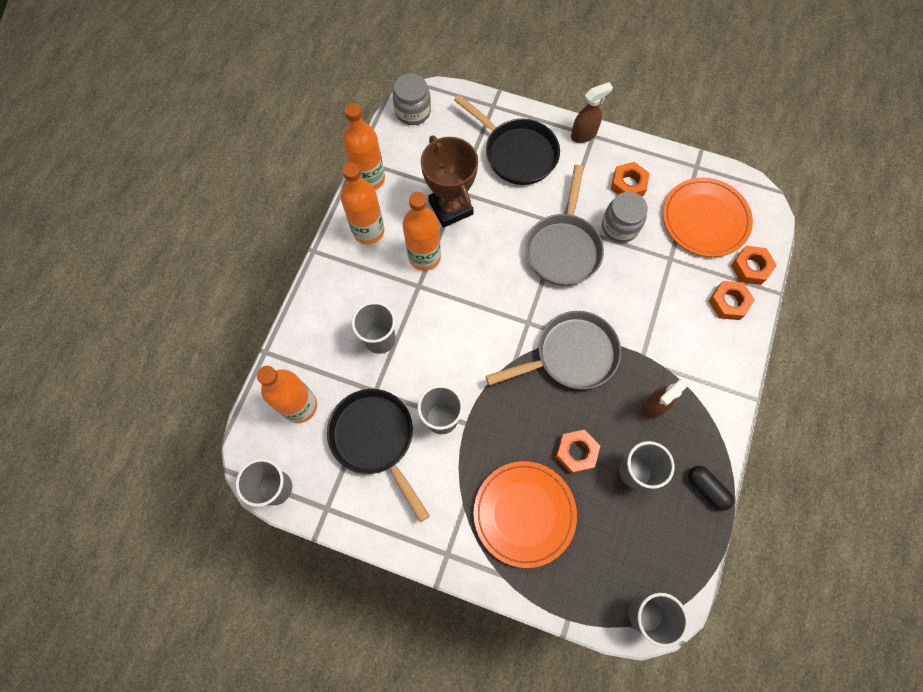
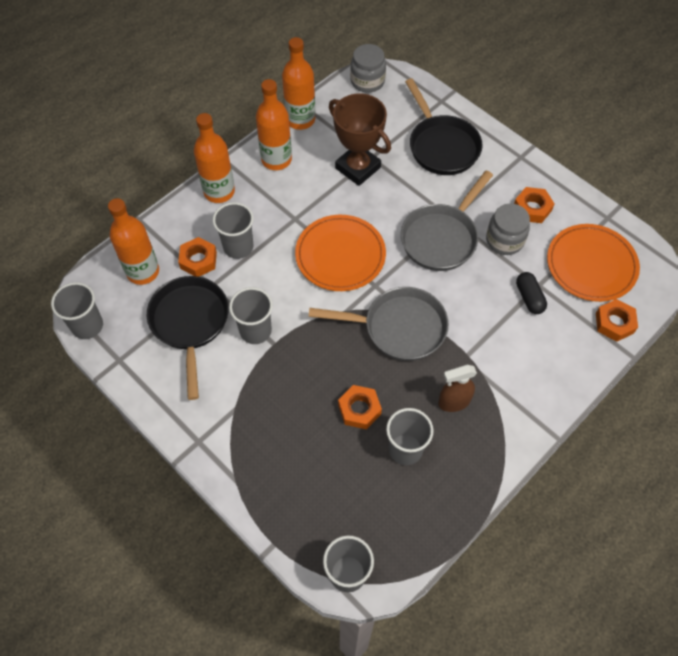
camera: 25 degrees right, 10 degrees down
orange bottle [403,192,441,271] -> orange bottle moved to [194,113,235,203]
brown trophy [421,136,478,228] -> brown trophy turned 45 degrees counterclockwise [329,93,391,186]
orange plate [473,461,577,568] -> orange plate moved to [295,215,386,291]
brown spray bottle [571,82,613,143] -> none
black capsule [688,466,734,511] -> black capsule moved to [516,272,547,314]
orange nut [709,281,755,320] -> orange nut moved to [178,237,217,277]

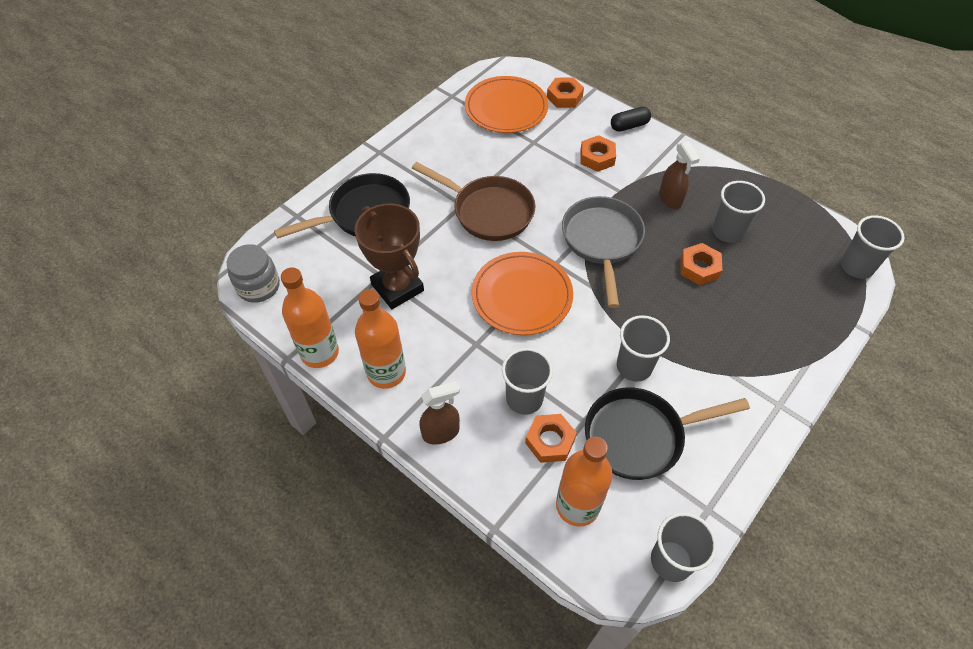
camera: 95 degrees left, 5 degrees down
orange bottle [194,113,235,203] -> brown spray bottle [419,381,460,445]
brown trophy [329,93,391,186] -> brown trophy turned 75 degrees counterclockwise [355,203,424,309]
grey pan [401,170,493,271] -> brown pan [412,162,536,241]
grey jar [486,203,530,255] -> none
orange nut [514,187,555,223] -> orange nut moved to [580,135,616,172]
black capsule [516,272,547,314] -> black capsule moved to [611,107,651,132]

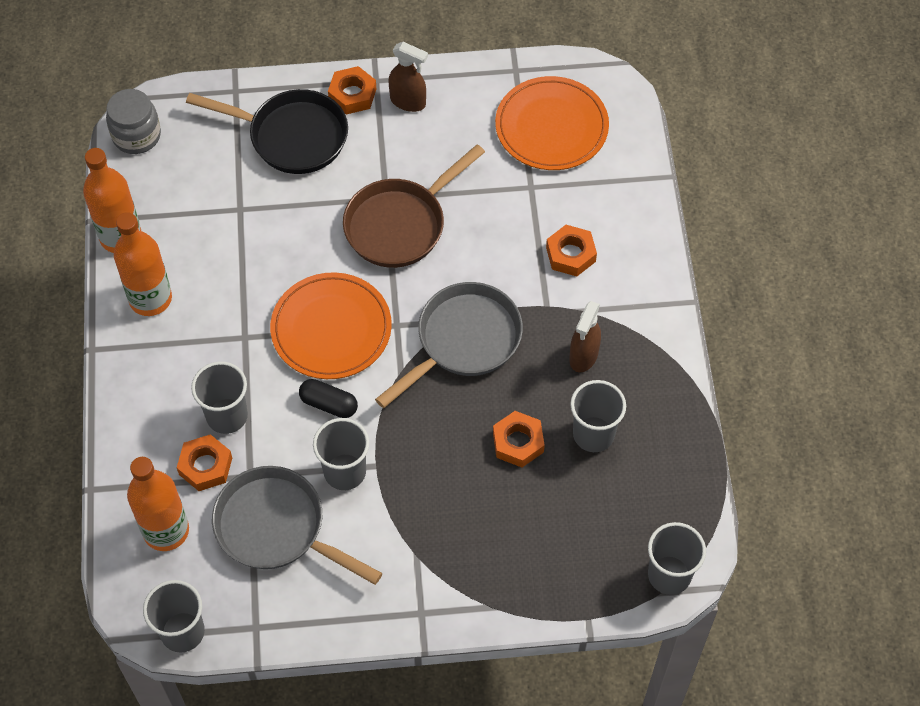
camera: 45 degrees right, 5 degrees up
brown trophy [355,203,424,309] -> none
brown pan [412,162,536,241] -> brown pan turned 60 degrees clockwise [343,144,485,268]
brown spray bottle [419,381,460,445] -> brown spray bottle moved to [389,42,428,112]
orange nut [547,77,584,108] -> orange nut moved to [328,66,376,115]
black pan [585,387,750,480] -> grey pan [212,466,382,585]
black capsule [611,107,651,132] -> black capsule moved to [299,379,358,418]

